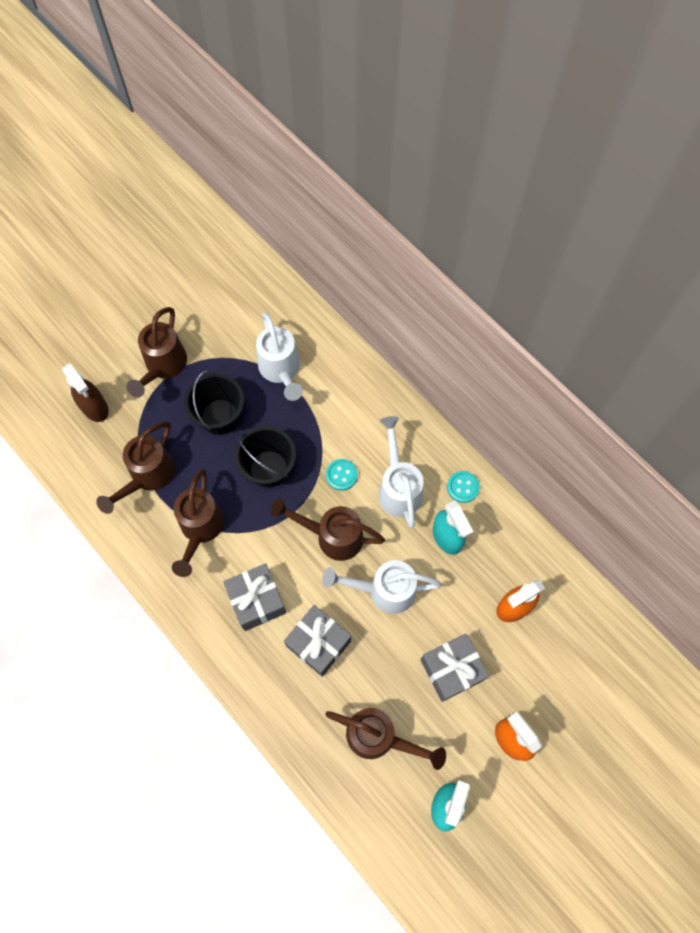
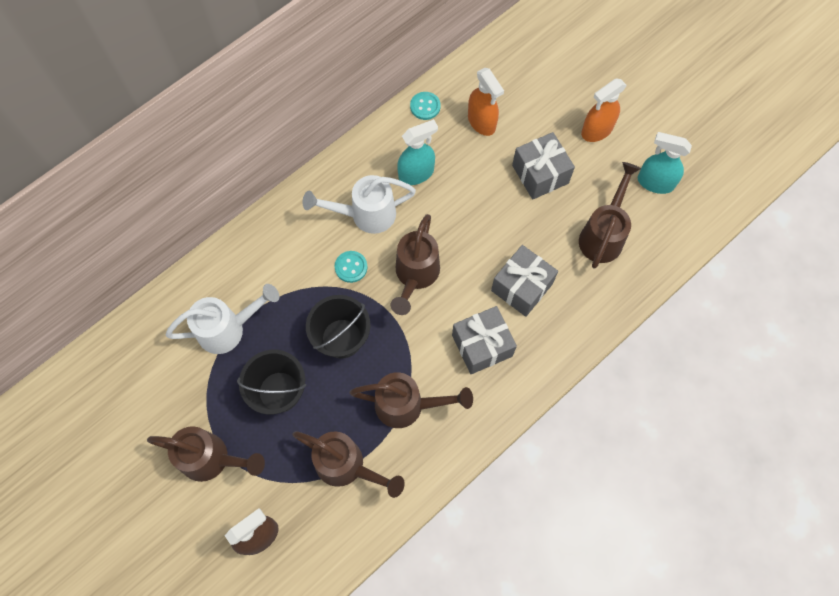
camera: 90 degrees left, 0 degrees up
white watering can [322,560,442,614] -> none
turquoise button [447,471,480,503] -> turquoise button moved to [410,92,441,120]

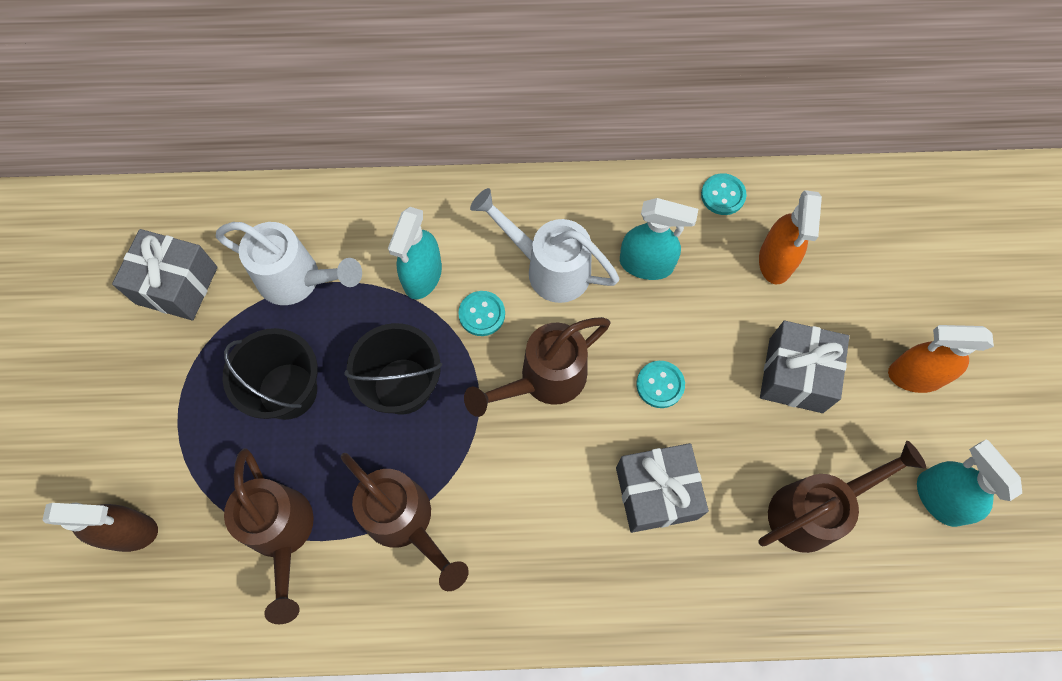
camera: 40 degrees right, 0 degrees up
brown watering can [147,426,265,482] -> none
grey gift [452,306,517,374] -> grey gift moved to [112,229,218,321]
none -> turquoise spray bottle [388,207,442,300]
none -> turquoise button [636,361,685,408]

